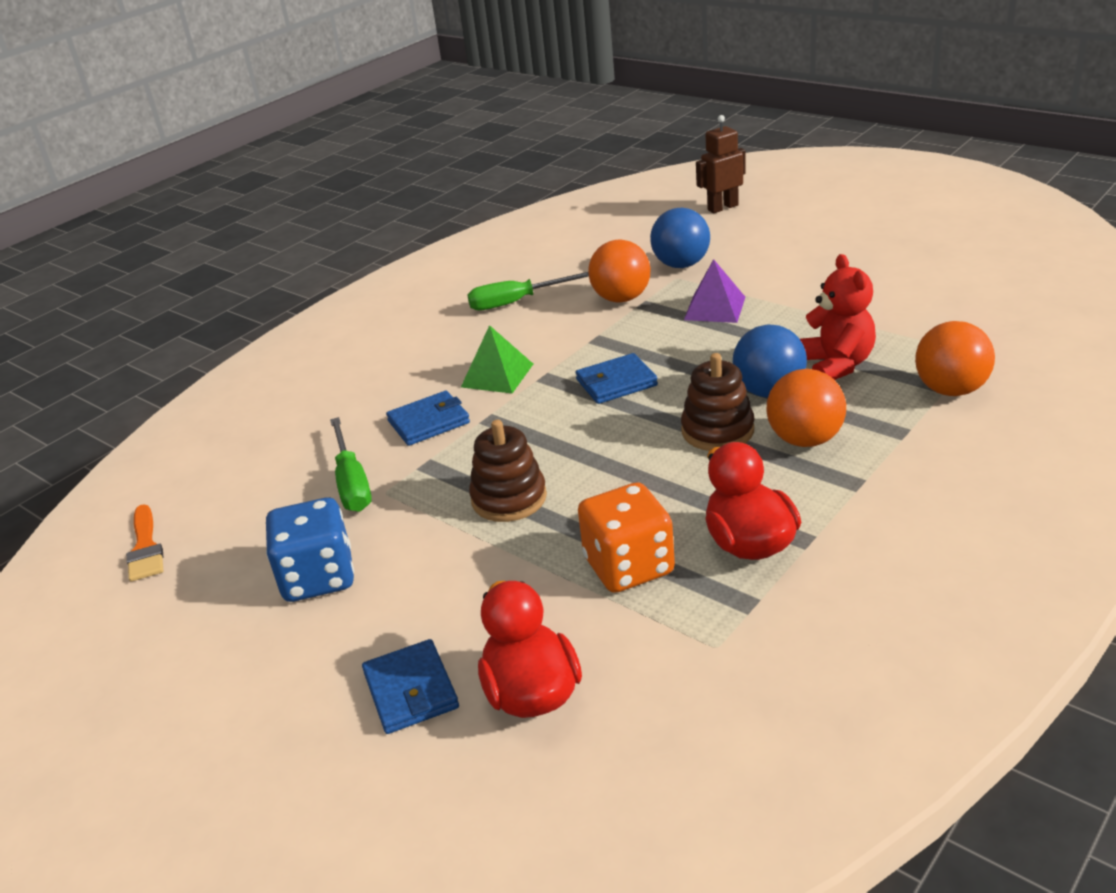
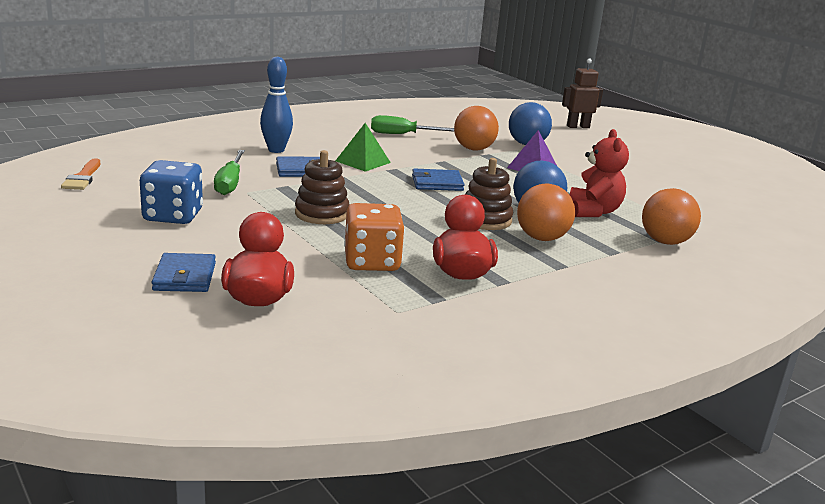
camera: 10 degrees right, 10 degrees down
none -> blue bowling pin [260,57,293,153]

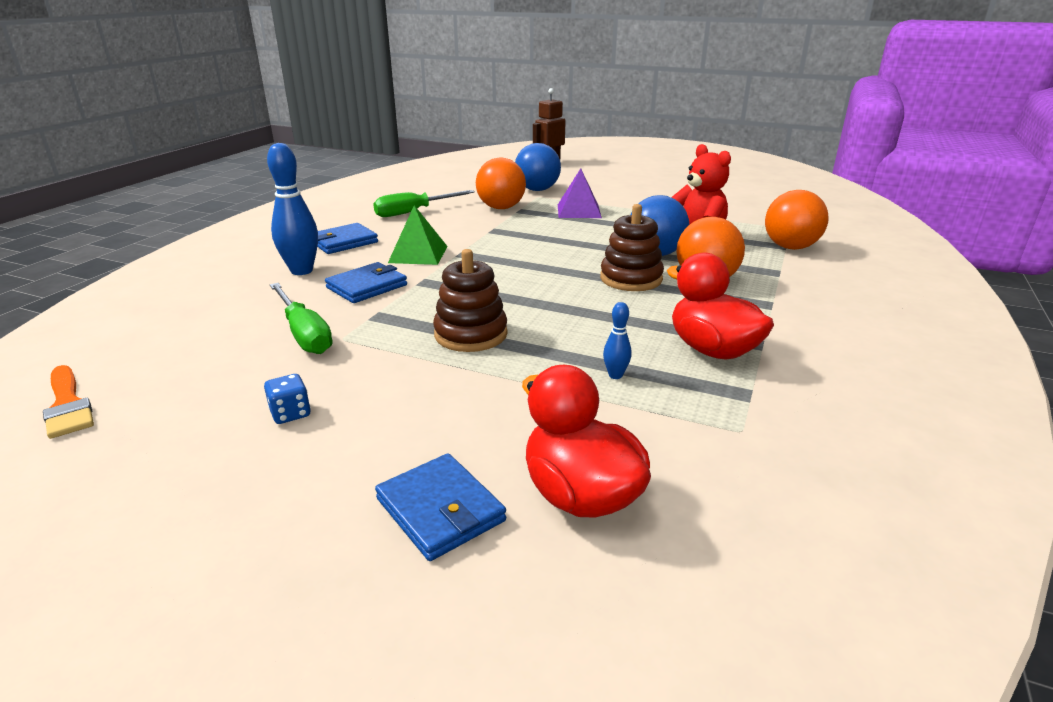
camera: 30 degrees left, 5 degrees up
blue dice [140,160,203,224] -> blue dice [264,374,310,424], size x0.44
orange dice [344,203,405,271] -> blue bowling pin [603,302,631,379]
blue wallet [412,169,465,191] -> blue wallet moved to [317,223,378,254]

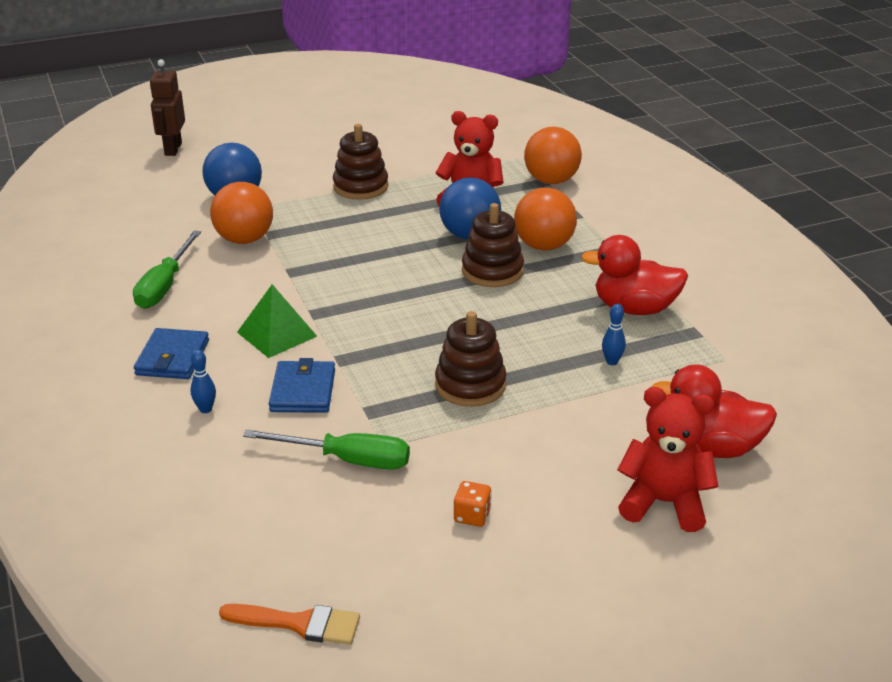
camera: 45 degrees left, 5 degrees up
blue dice [264,374,310,424] -> orange dice [454,481,492,527]
blue bowling pin [267,143,318,275] -> blue bowling pin [191,349,216,413], size x0.48
blue wallet [375,453,506,561] -> red teddy bear [617,387,718,532]
purple pyramid [558,168,602,218] -> none
none -> brown stacking toy [333,124,388,200]

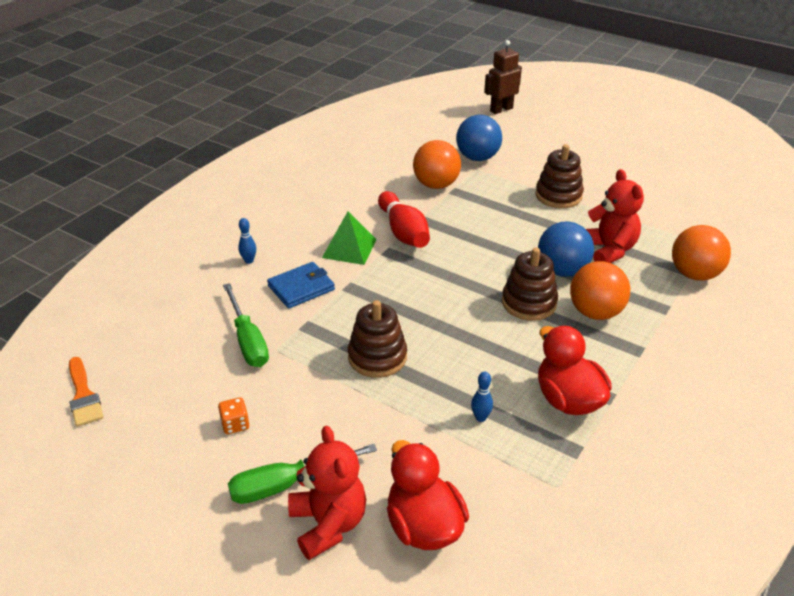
camera: 55 degrees right, 5 degrees up
green screwdriver [133,230,201,309] -> green screwdriver moved to [228,444,377,504]
blue wallet [134,328,209,379] -> none
none -> red bowling pin [378,191,430,248]

